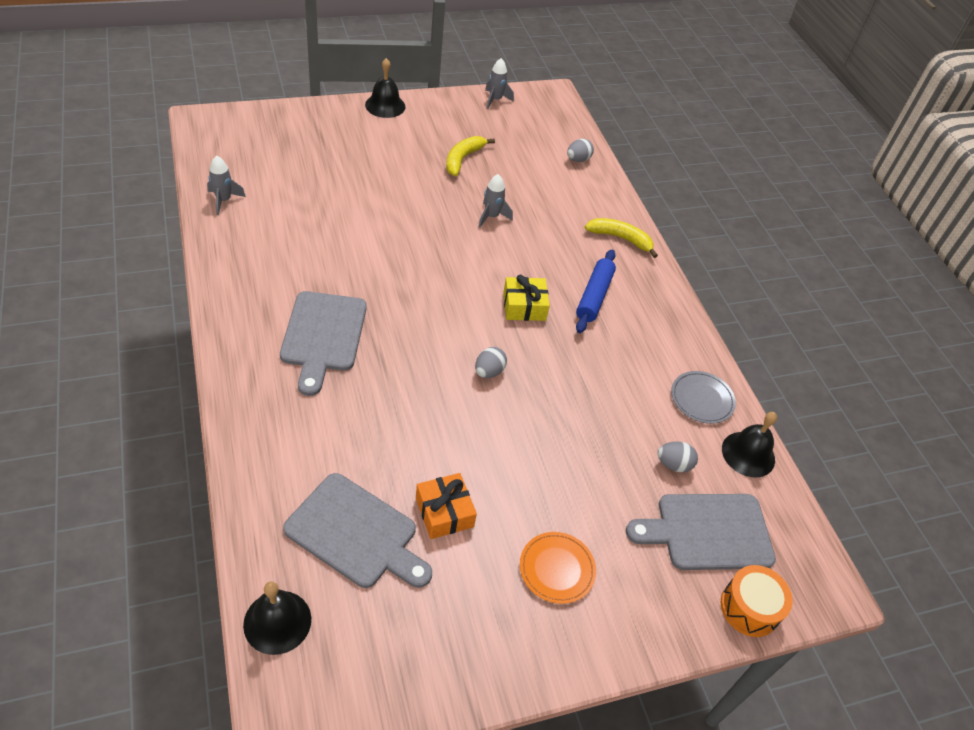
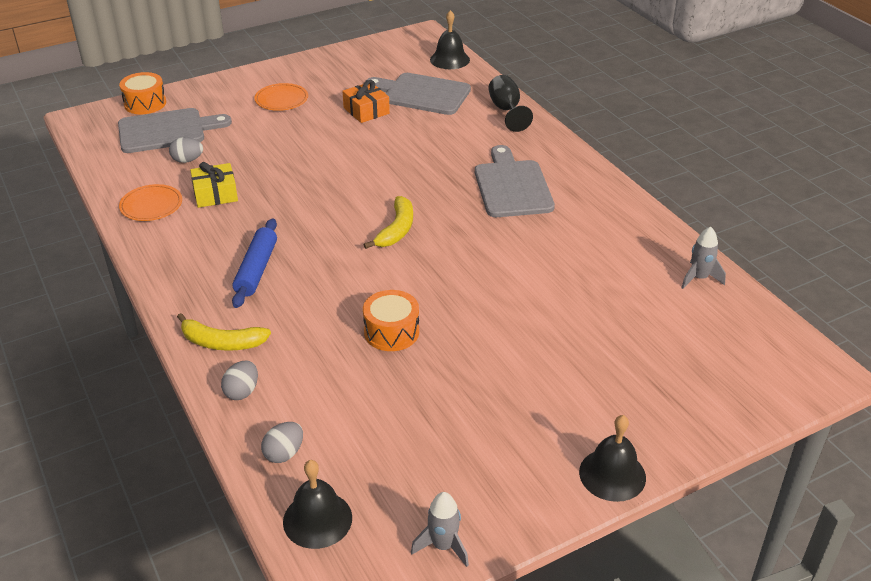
camera: 175 degrees right, 10 degrees down
yellow banana [446,136,495,176] -> yellow banana moved to [363,196,413,249]
grey egg [475,347,507,378] -> grey egg moved to [221,361,258,400]
grey rocket [479,174,513,227] -> orange drum [363,290,419,351]
yellow gift [503,275,550,321] -> yellow gift moved to [190,162,238,208]
grey plate [671,371,736,424] -> orange plate [119,184,182,221]
black bell [722,412,777,477] -> black bell moved to [283,460,352,549]
none -> black goblet [488,75,533,132]

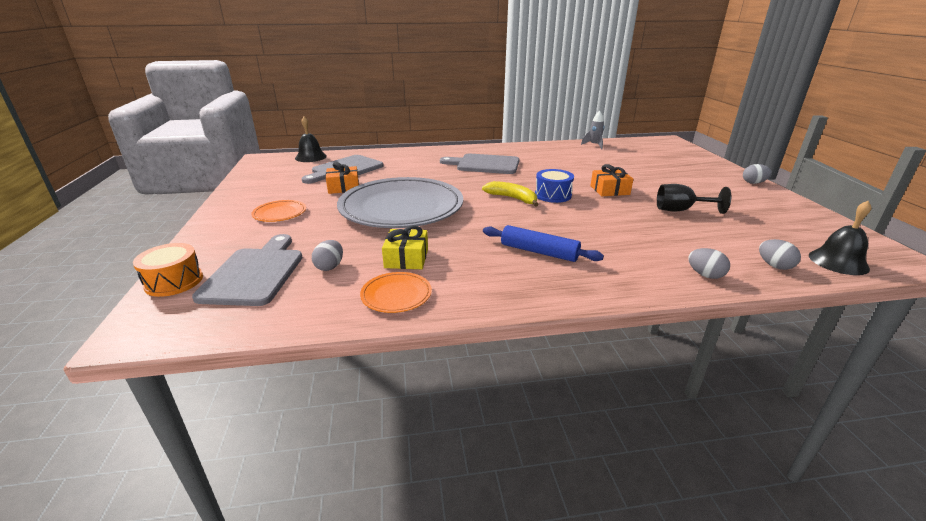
camera: 70 degrees left, 10 degrees down
yellow banana [177,313,271,351] -> none
orange drum [363,290,419,351] -> none
grey rocket [411,492,469,567] -> none
black goblet [488,75,533,132] -> black goblet moved to [657,184,731,214]
black bell [579,415,646,502] -> grey egg [743,164,772,184]
none -> grey plate [337,177,463,228]
none -> blue drum [535,169,574,203]
none -> orange gift [591,164,633,196]

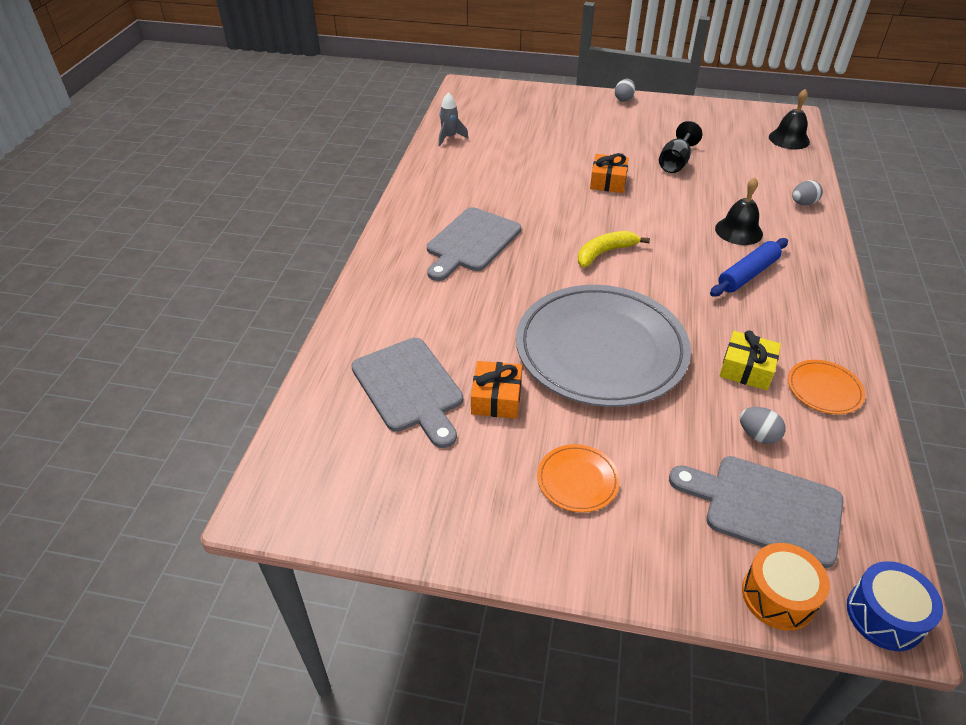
camera: 70 degrees left, 15 degrees up
black bell [295,117,327,162] -> black bell moved to [715,177,763,245]
blue drum [535,169,574,203] -> blue drum moved to [847,561,943,651]
grey egg [759,239,801,270] -> none

